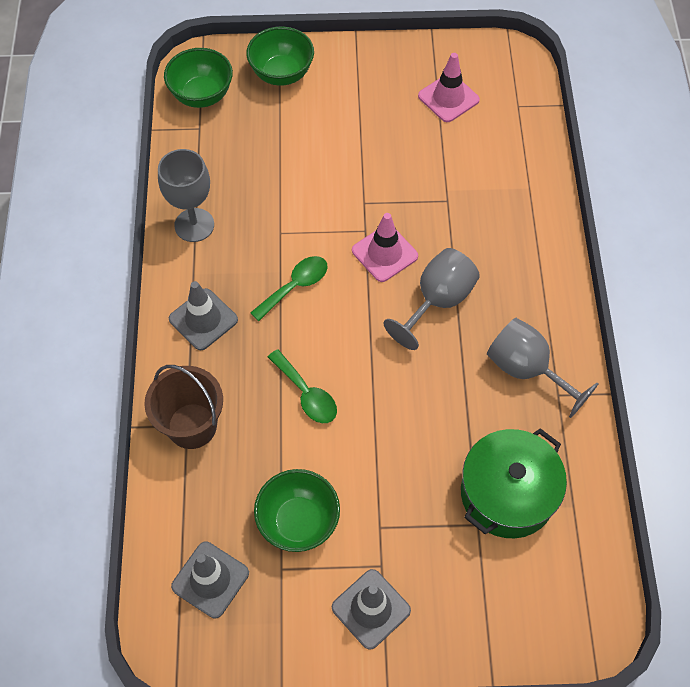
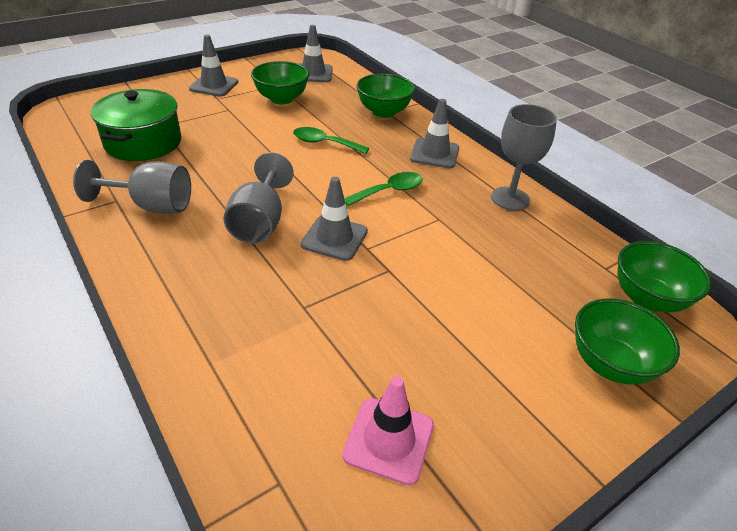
camera: 145 degrees right, 20 degrees down
brown bucket [144,365,223,449] -> green bowl [356,74,415,118]
green spoon [250,256,328,321] -> green spoon turned 135 degrees counterclockwise [344,172,423,206]
pink traffic cone [352,213,418,282] -> grey traffic cone [300,177,368,261]

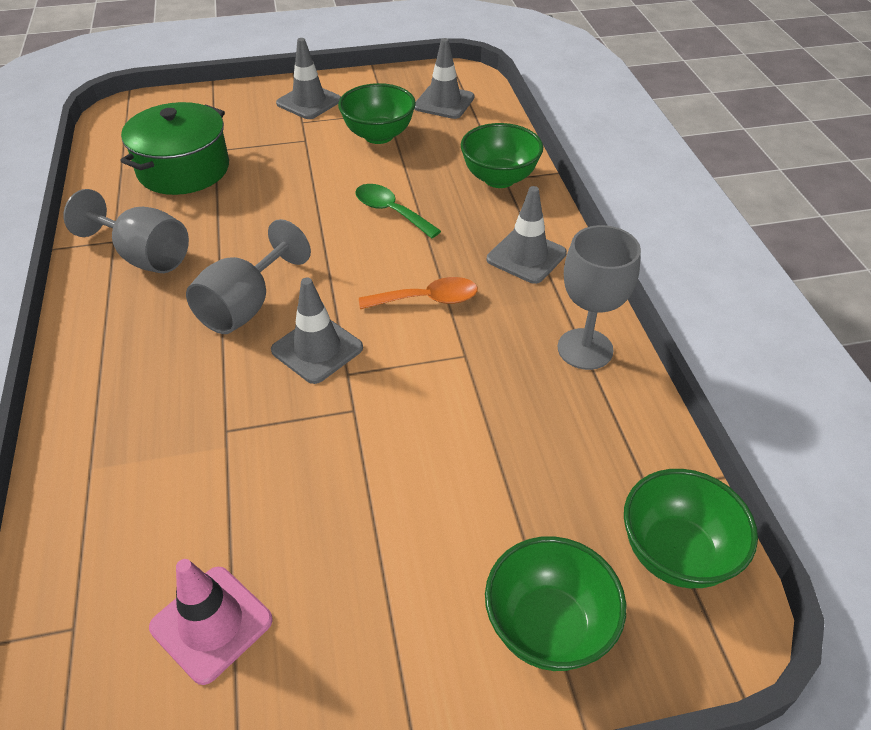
camera: 25 degrees right, 5 degrees up
green spoon [344,172,423,206] -> orange spoon [359,277,478,309]

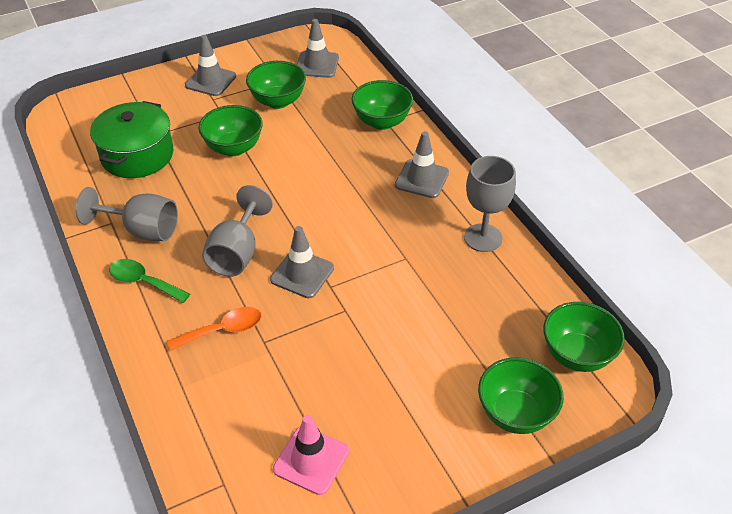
camera: 15 degrees left, 0 degrees up
green spoon [355,184,441,238] -> green spoon moved to [109,259,190,303]
orange spoon [359,277,478,309] -> orange spoon moved to [167,307,262,351]
none -> green bowl [198,105,263,156]

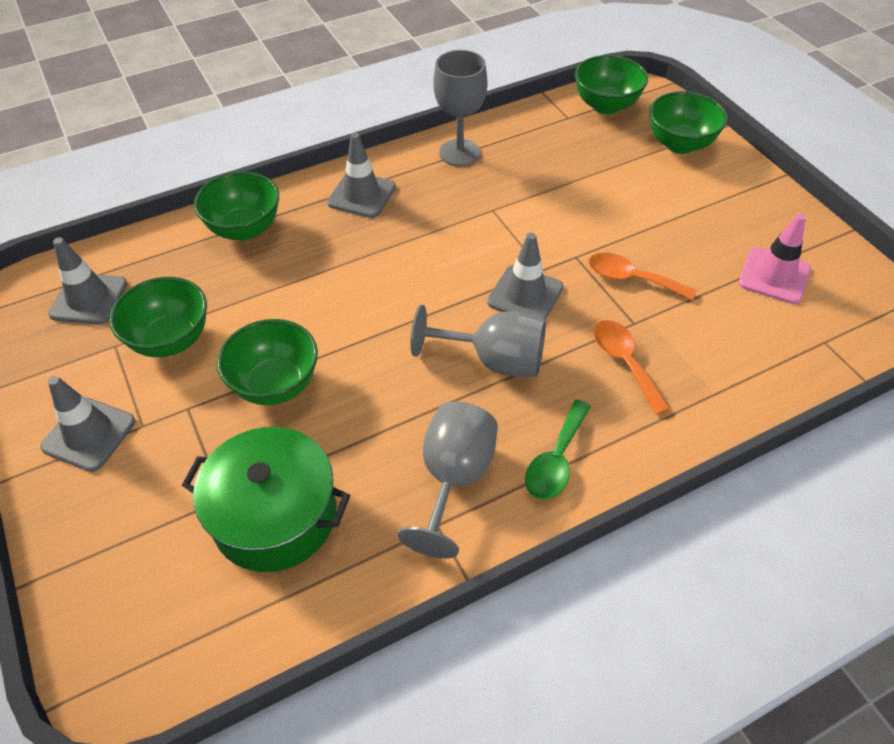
camera: 90 degrees left, 5 degrees up
none -> orange spoon [588,253,696,300]

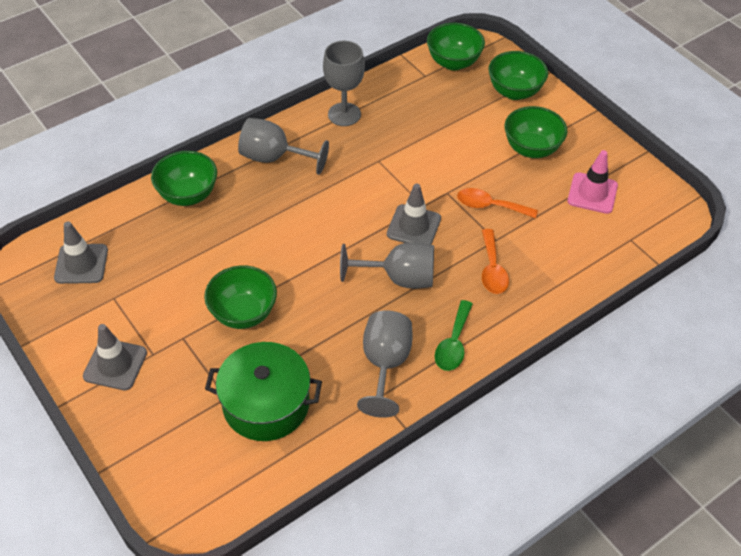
camera: 10 degrees left, 0 degrees up
green bowl [109,277,207,357] -> green bowl moved to [505,106,567,158]
grey traffic cone [327,133,396,218] -> grey goblet [238,118,329,175]
orange spoon [594,320,670,415] -> orange spoon turned 150 degrees counterclockwise [482,229,509,294]

